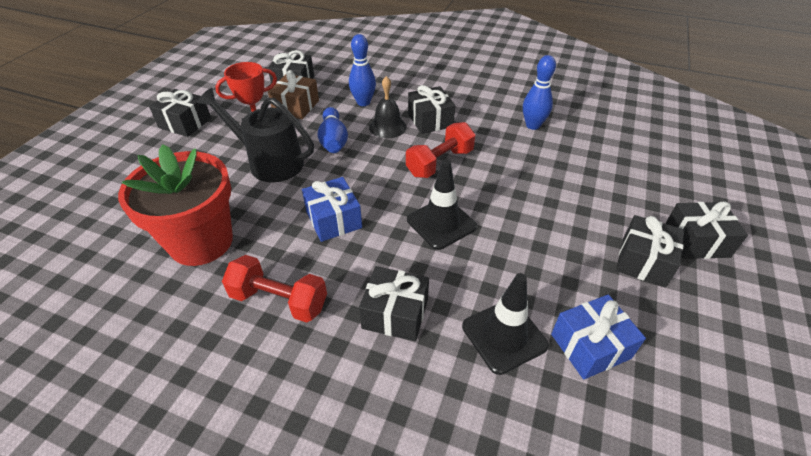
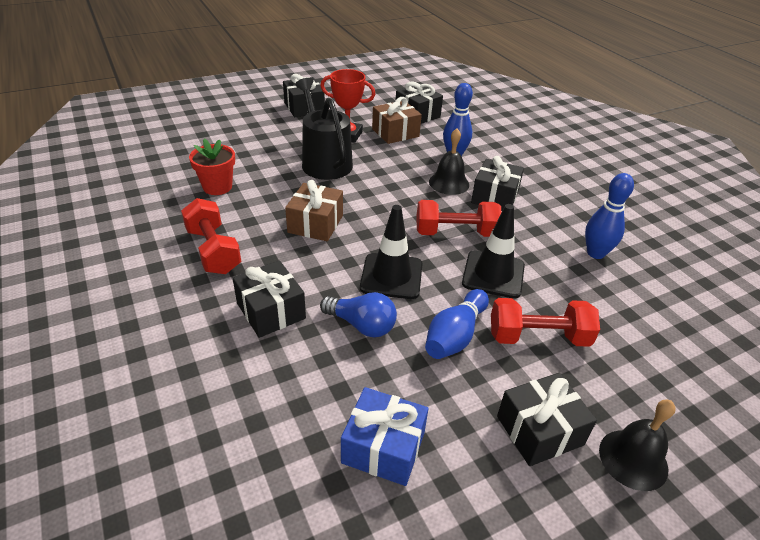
camera: 40 degrees right, 5 degrees down
red flower pot [118,144,233,266] -> red flower pot [189,138,235,195], size x0.53
blue gift [302,177,362,242] -> brown gift [285,180,343,241]
blue bowling pin [318,107,348,153] -> blue bowling pin moved to [425,289,489,359]
black traffic cone [462,273,549,375] -> black traffic cone moved to [462,204,525,299]
black gift [665,201,748,259] -> black bell [599,400,676,491]
none -> blue light bulb [320,292,397,337]
none -> red dumbbell [491,298,600,347]

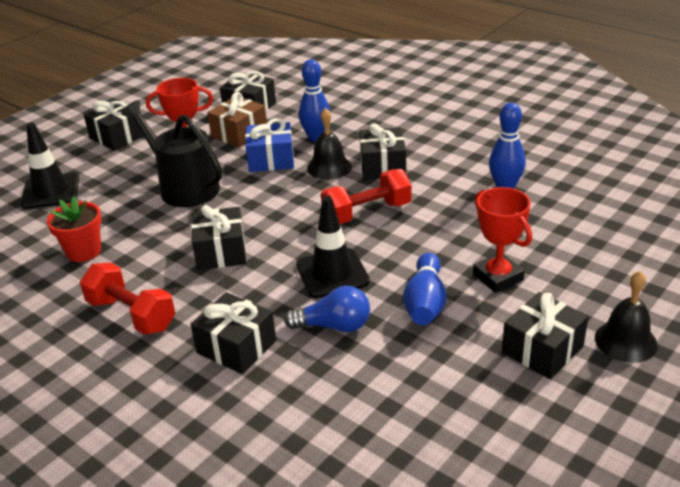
camera: 20 degrees left, 5 degrees down
brown gift [285,180,343,241] -> black gift [191,205,246,270]
blue gift [341,387,429,486] -> blue gift moved to [245,118,294,172]
black traffic cone [462,204,525,299] -> black traffic cone moved to [20,122,79,209]
red dumbbell [491,298,600,347] -> red trophy [473,187,532,293]

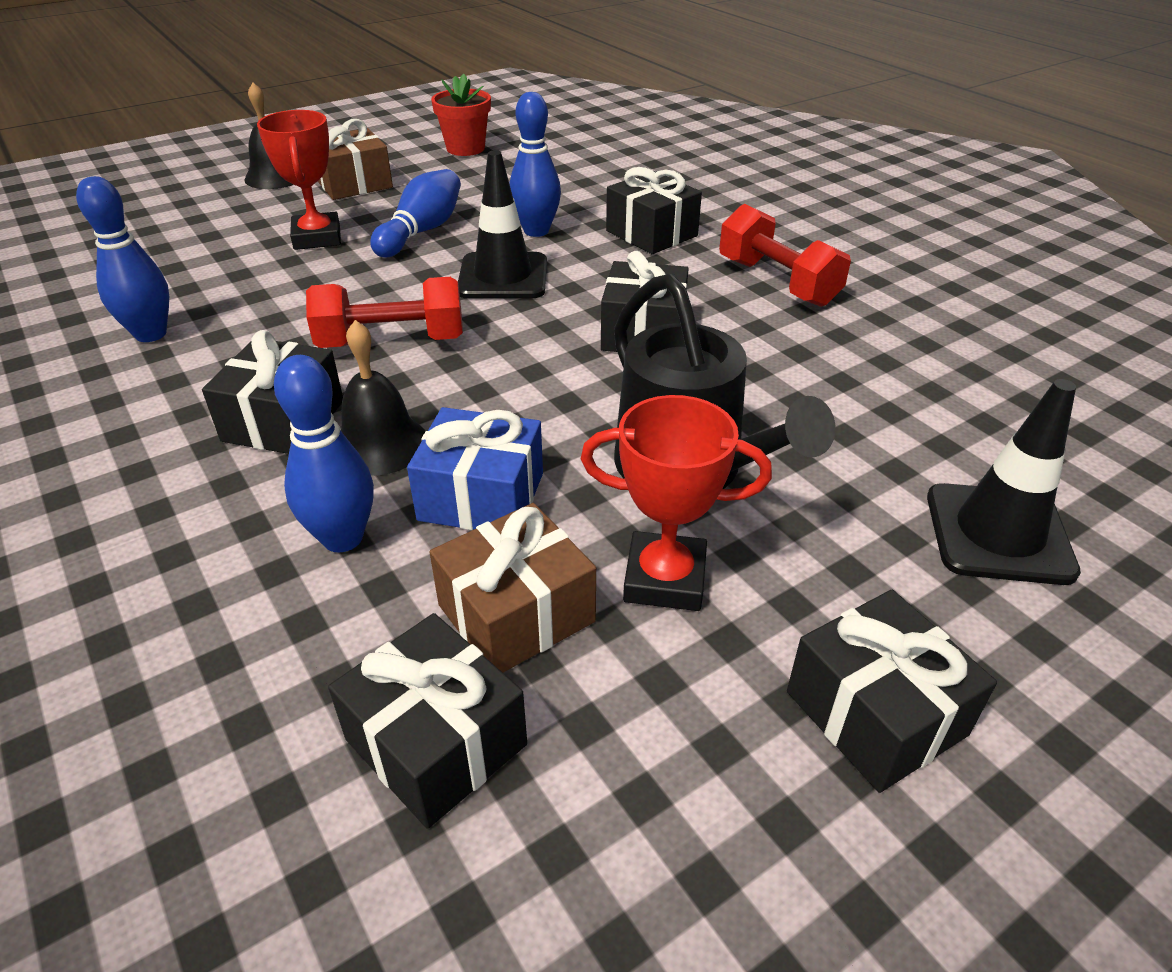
camera: 165 degrees left, 5 degrees up
red flower pot [47,197,102,262] -> red flower pot moved to [431,74,491,156]
blue light bulb [284,286,370,332] -> blue bowling pin [509,92,561,237]
black gift [502,292,588,379] -> brown gift [318,119,393,200]

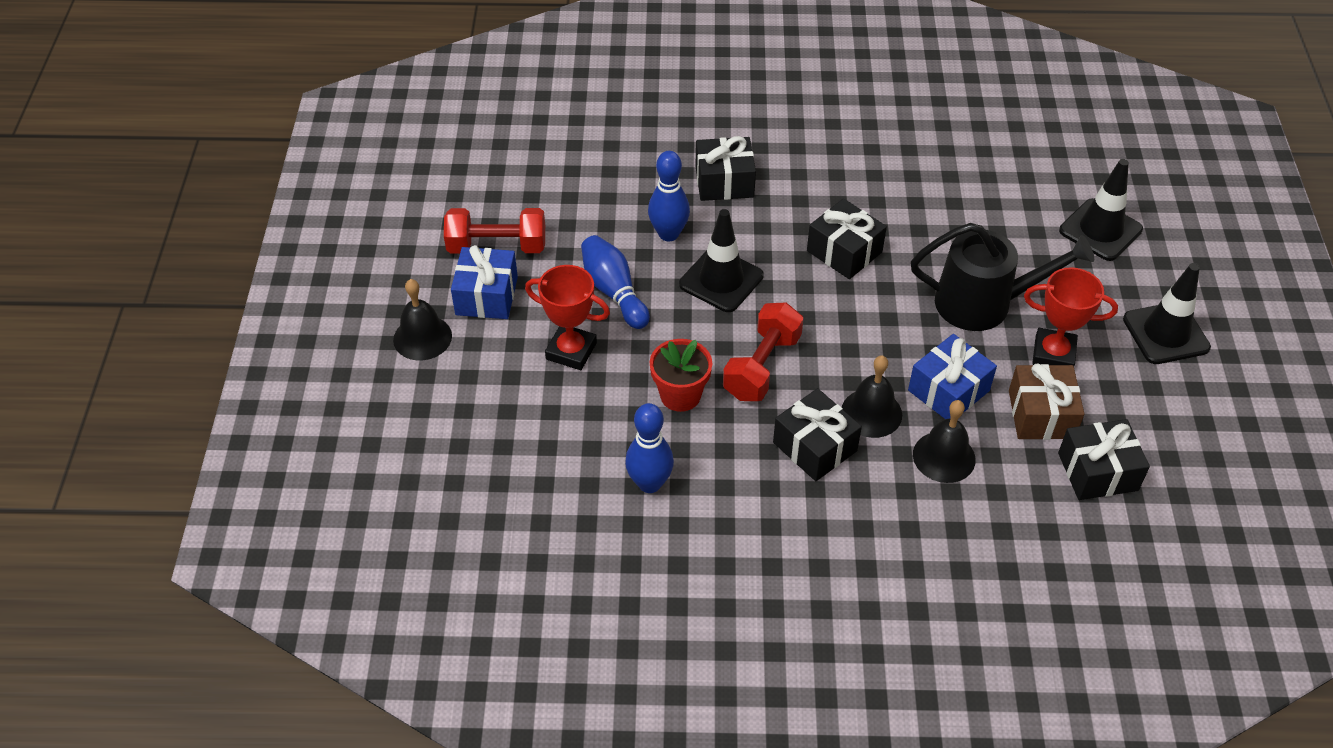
camera: 55 degrees left, 10 degrees up
blue bowling pin [274,355,374,553] -> black bell [913,400,976,483]
brown gift [318,119,393,200] -> blue gift [451,245,518,319]
red flower pot [431,74,491,156] -> red flower pot moved to [650,339,712,412]
red trophy [581,395,772,611] -> red trophy turned 60 degrees clockwise [1024,267,1118,366]
red dumbbell [719,204,851,307] -> red dumbbell moved to [444,208,545,253]
black gift [787,590,997,793] -> black traffic cone [1123,263,1211,364]

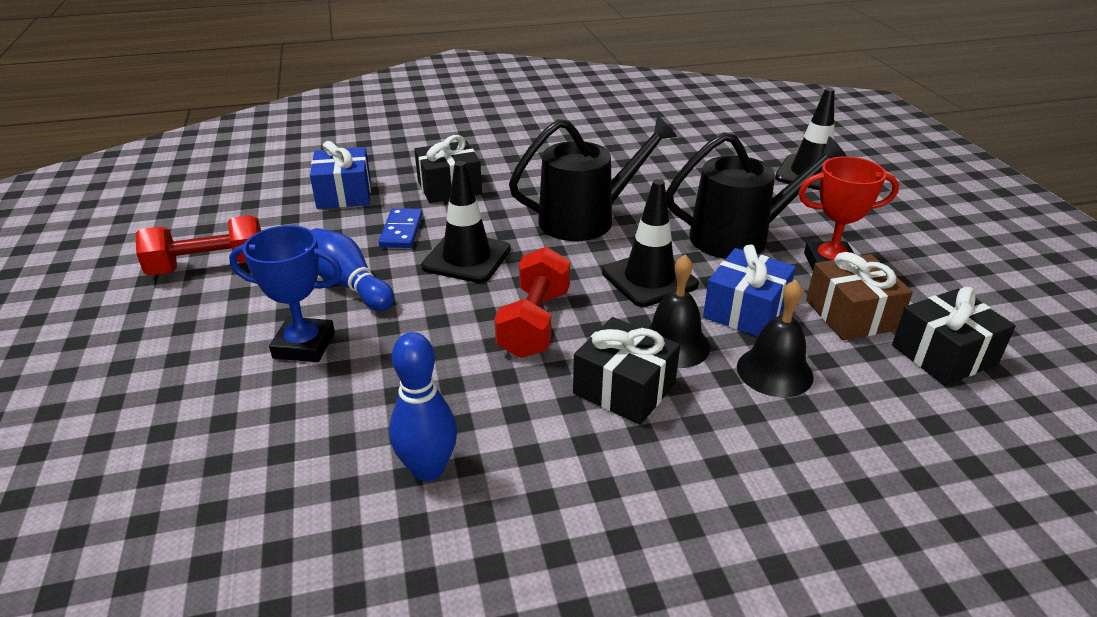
camera: 15 degrees left, 15 degrees down
black bell [393,279,452,360] -> none
blue gift [451,245,518,319] -> blue gift moved to [310,141,371,209]
red trophy [525,265,610,370] -> blue trophy [229,225,342,362]
blue bowling pin [648,151,690,241] -> blue domino [379,208,423,248]
red flower pot [650,339,712,412] -> none
black gift [807,198,887,279] -> black watering can [509,116,677,241]
black traffic cone [1123,263,1211,364] -> black traffic cone moved to [602,179,699,307]

